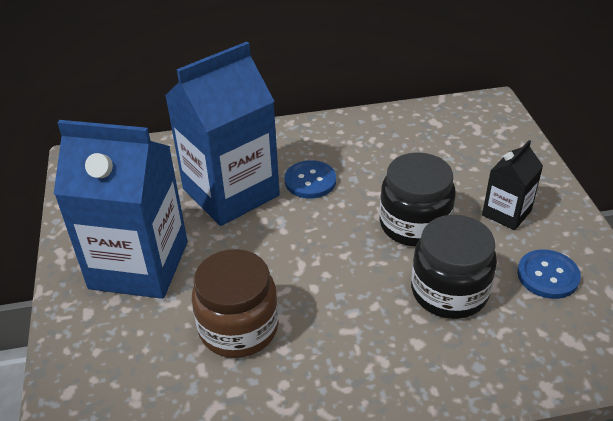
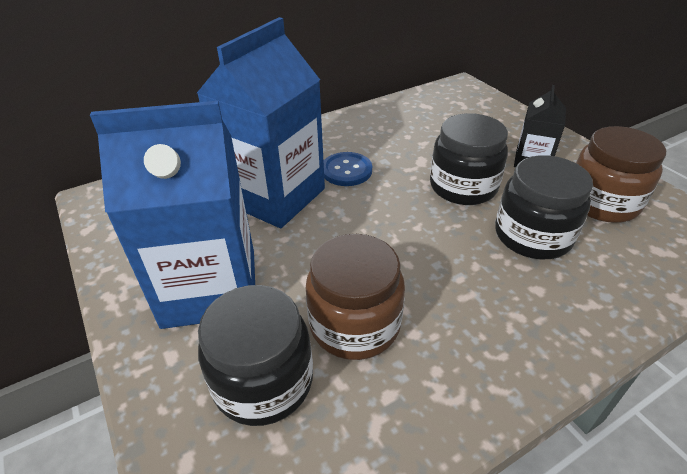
camera: 20 degrees left, 0 degrees up
blue button [517,249,581,299] -> brown jar [576,126,666,223]
none -> black jar [198,285,313,426]

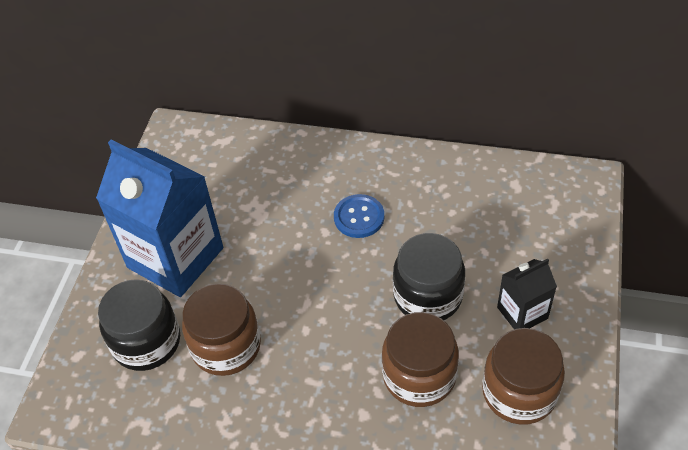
camera: 45 degrees right, 10 degrees up
blue carton [197,17,325,228] -> none
black jar [495,155,593,259] -> brown jar [382,312,459,407]

